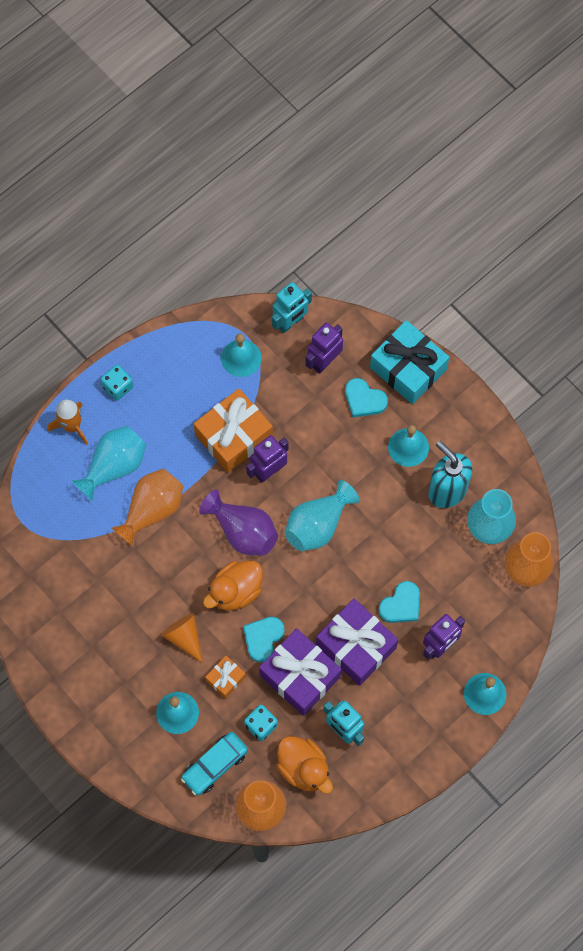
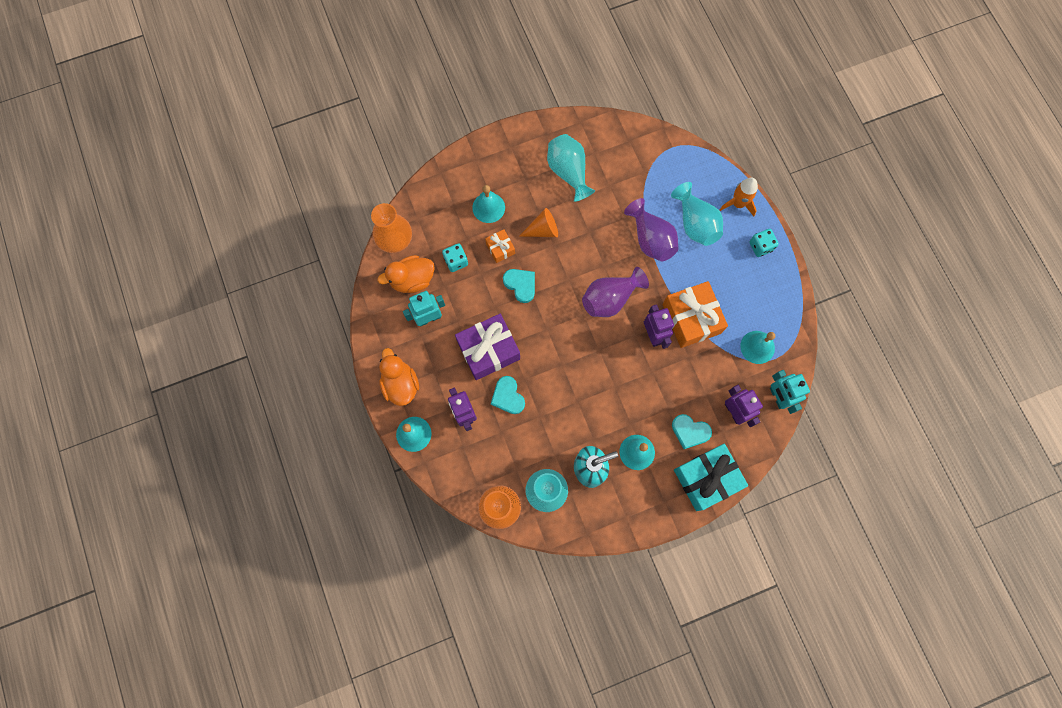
camera: 110 degrees right, 5 degrees up
orange vase [112,468,184,547] -> purple vase [624,198,679,261]
turquoise car [181,732,248,795] -> none
orange duck [203,561,263,611] -> orange duck moved to [379,348,419,406]
purple gift [259,628,341,716] -> none
turquoise vase [285,480,360,551] -> turquoise vase moved to [547,134,595,202]
turquoise heart [345,378,388,417] -> turquoise heart turned 120 degrees counterclockwise [672,414,712,449]

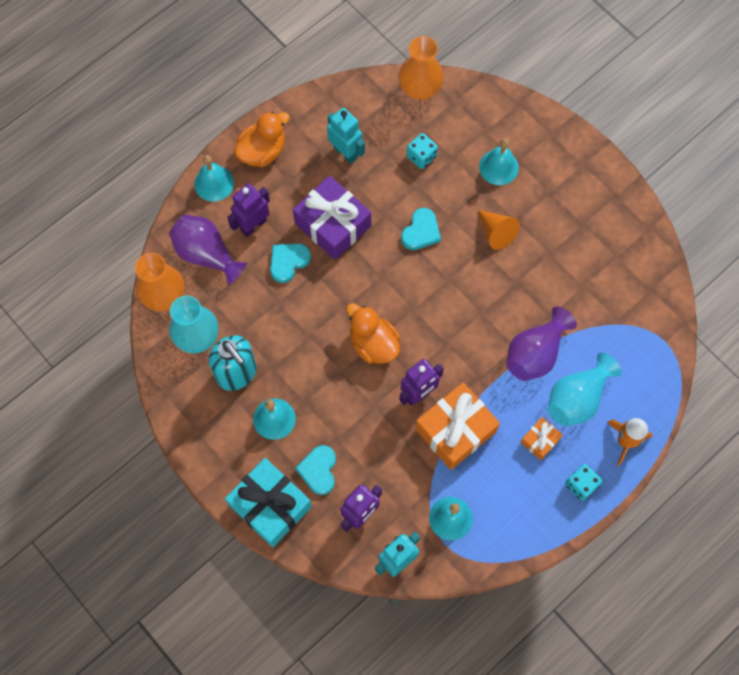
camera: 70 degrees right, 5 degrees down
orange duck [377,255,435,293] -> orange duck moved to [346,303,401,364]
orange gift [485,229,515,263] -> orange gift moved to [520,417,563,460]
turquoise vase [547,134,595,202] -> none
purple vase [582,267,649,317] -> purple vase moved to [169,214,247,285]

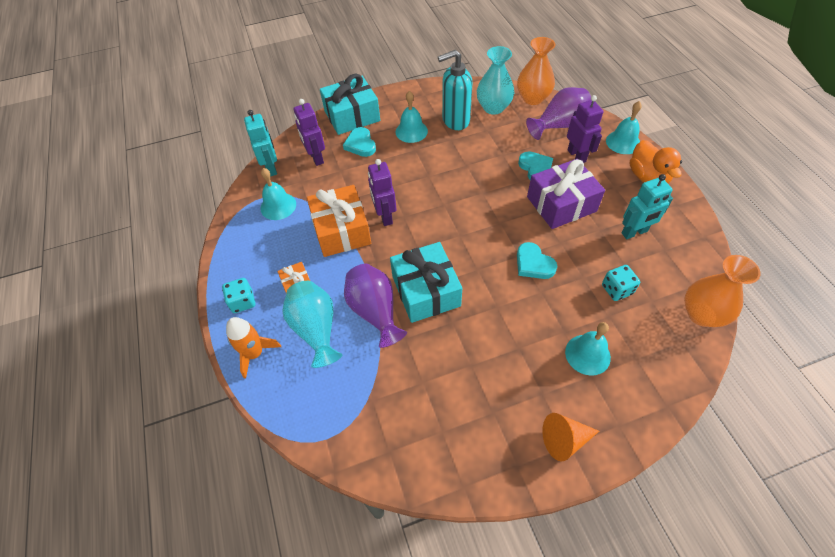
camera: 115 degrees right, 15 degrees down
turquoise heart [295,445,336,495] -> turquoise heart turned 135 degrees counterclockwise [343,127,376,157]
orange duck [346,303,401,364] -> none
orange cone [478,210,520,250] -> orange cone moved to [542,413,599,462]
none -> turquoise gift [390,242,462,323]

